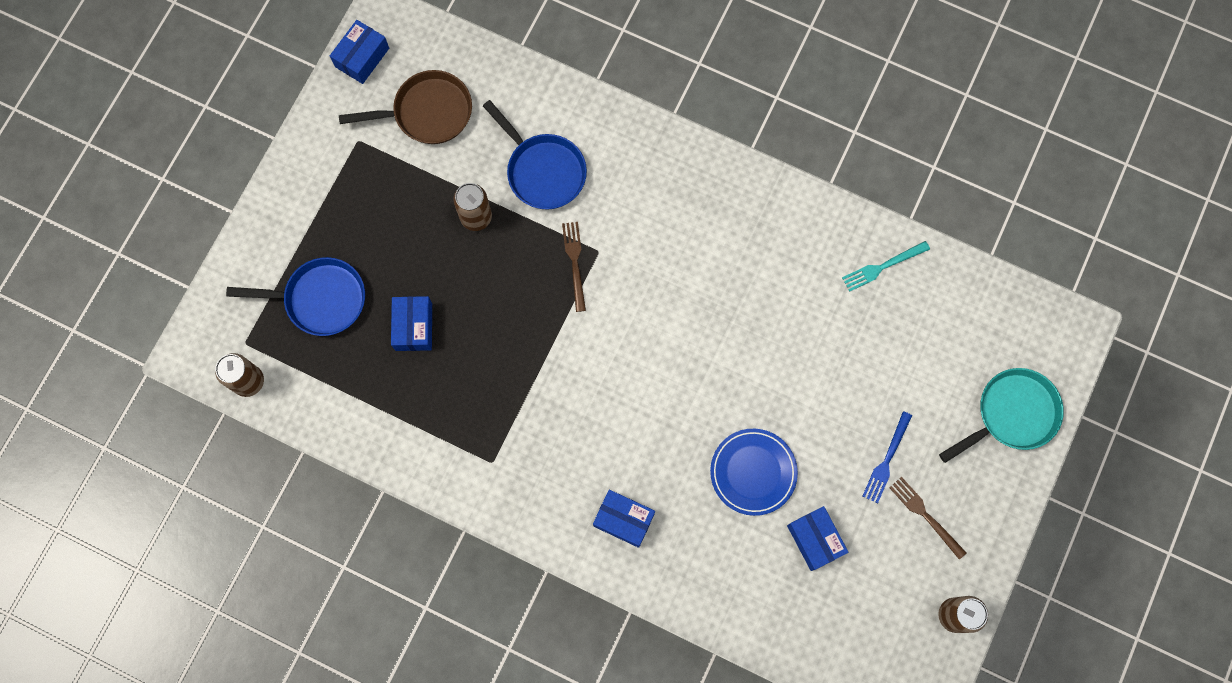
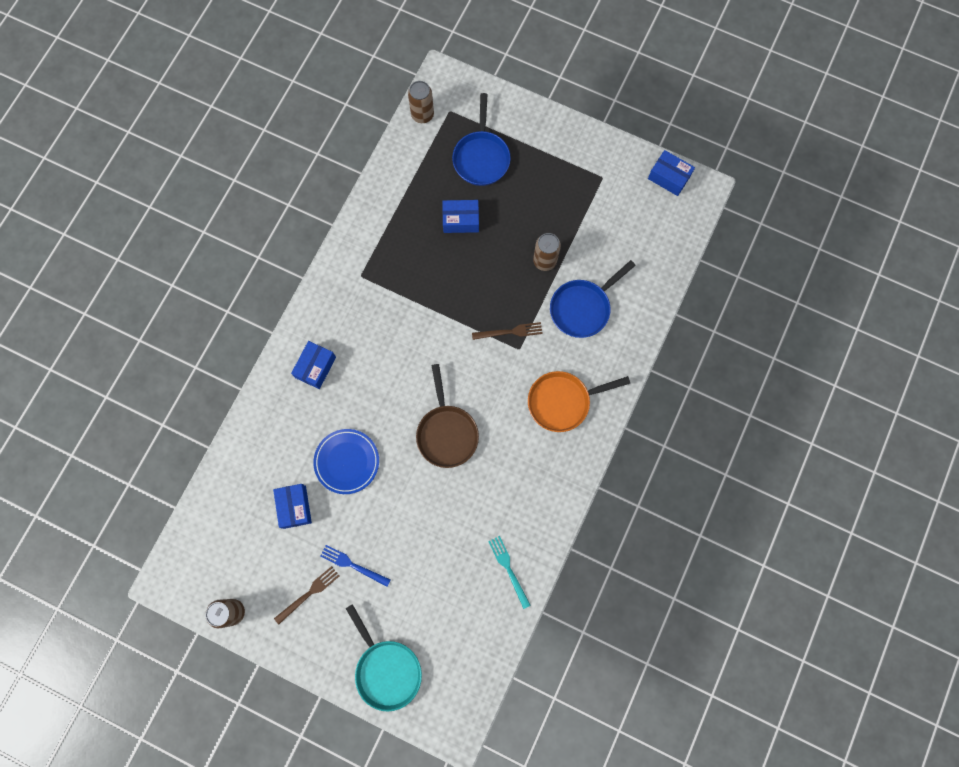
camera: 90 degrees right, 0 degrees up
brown pan [339,70,472,144] -> brown pan moved to [416,364,479,468]
blue box [787,506,848,571] -> blue box turned 75 degrees counterclockwise [273,484,312,529]
none -> orange pan [528,371,630,432]

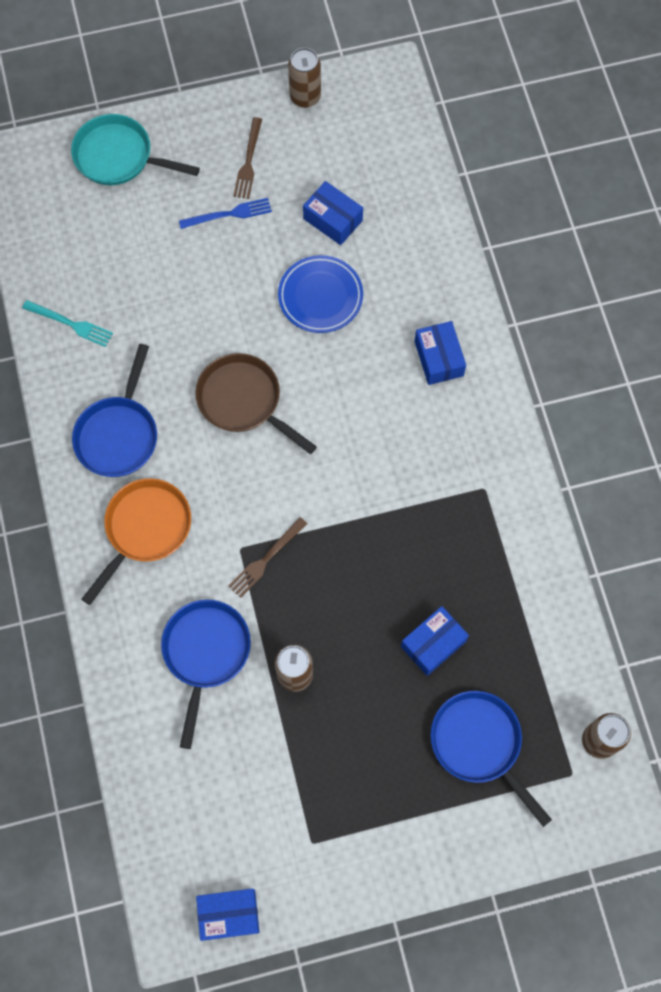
camera: 140 degrees right, 5 degrees down
none -> blue pan [72,344,157,477]

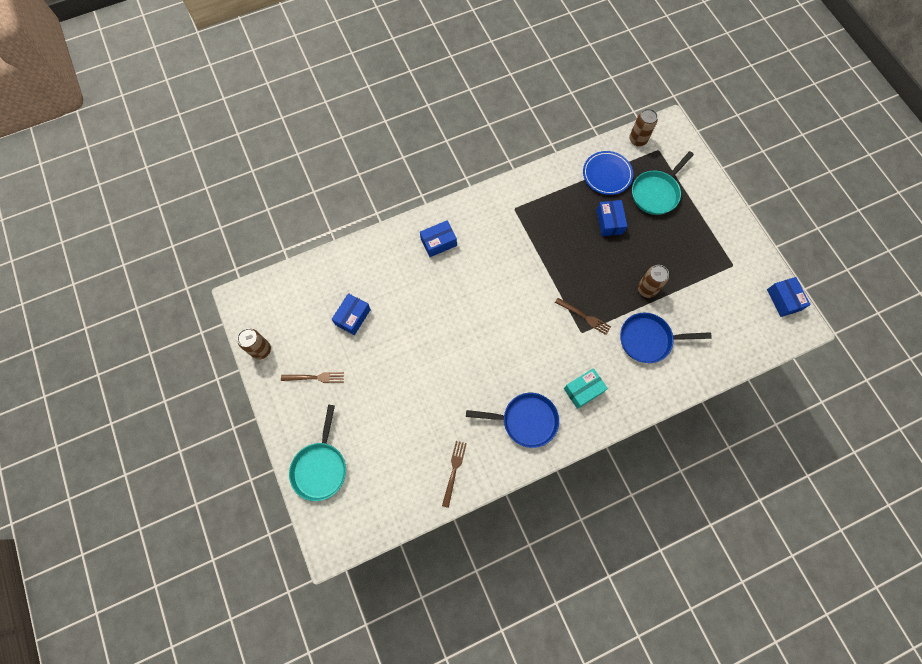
camera: 100 degrees left, 0 degrees up
turquoise fork [22,300,113,347] -> brown fork [442,441,467,508]
orange pan [82,478,191,605] -> turquoise box [564,368,608,409]
blue fork [179,198,272,229] -> none
brown pan [195,353,317,454] -> none
blue plate [278,255,363,333] -> blue plate moved to [583,151,633,195]
blue box [401,606,469,676] -> blue box turned 45 degrees clockwise [596,200,628,236]
blue pan [430,691,552,827] -> turquoise pan [632,151,694,215]

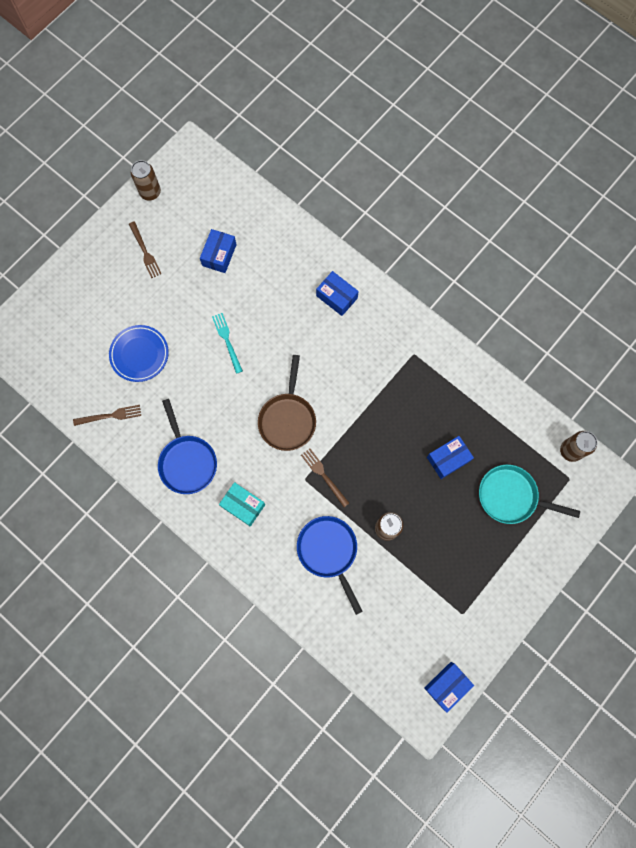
camera: 65 degrees right, 5 degrees up
turquoise pan [289,405,346,501] -> none
blue box [332,293,371,335] -> blue box turned 75 degrees counterclockwise [200,229,237,273]
brown fork [555,298,611,335] -> brown fork turned 135 degrees clockwise [301,448,349,507]
blue plate [583,151,633,195] -> blue plate moved to [109,325,169,382]
none -> turquoise fork [212,313,243,374]
none -> brown pan [258,355,316,451]

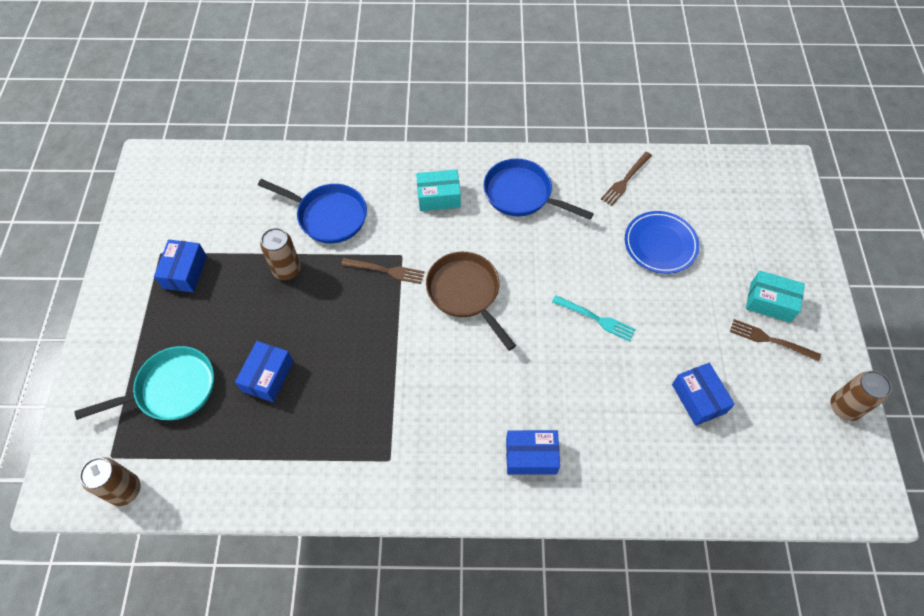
camera: 140 degrees right, 15 degrees down
blue box [424,662,474,713] -> blue box moved to [154,240,207,293]
none -> turquoise box [746,271,805,322]

